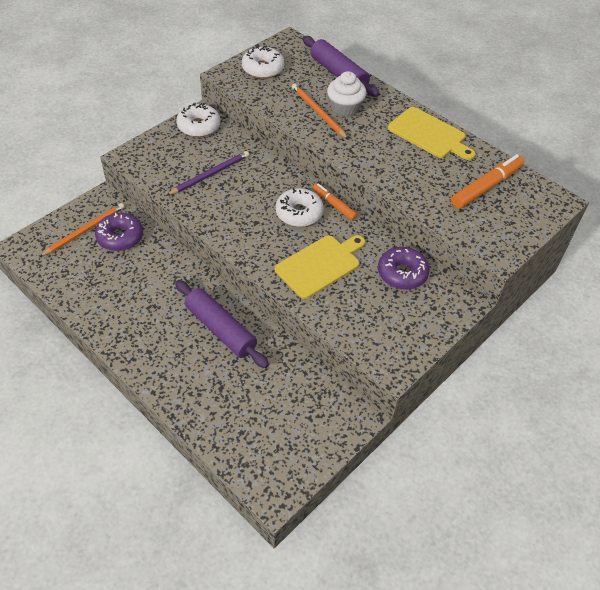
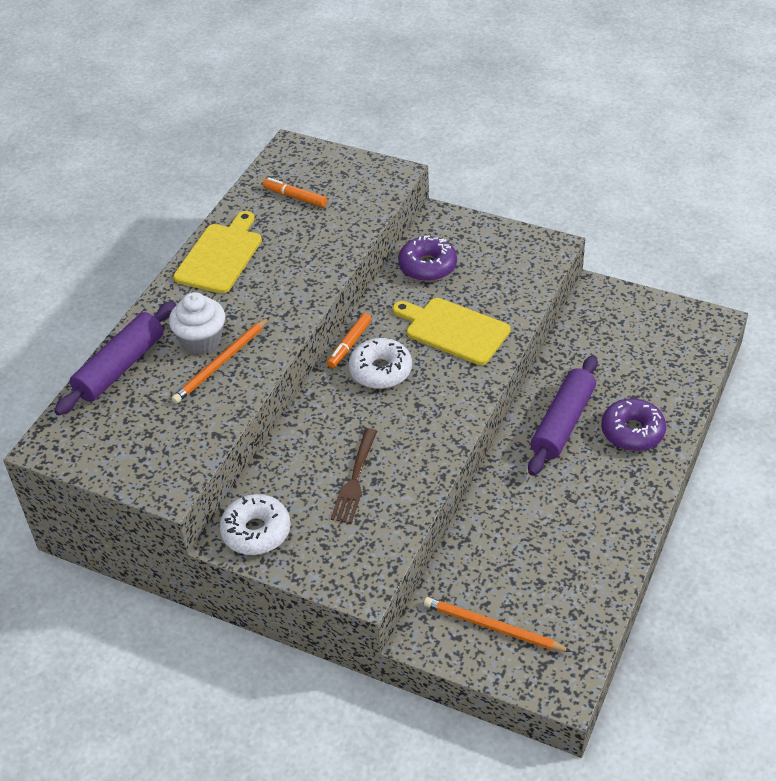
camera: 105 degrees left, 5 degrees down
purple donut [95,213,143,251] -> purple donut moved to [601,398,666,451]
purple pencil [166,151,249,196] -> brown fork [331,428,377,524]
white donut [242,46,285,79] -> none
orange marker [451,154,524,209] -> orange marker [263,178,327,207], size x0.61

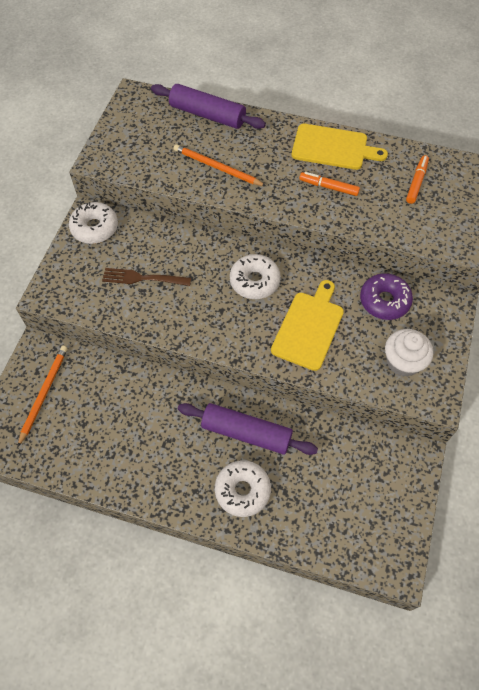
camera: 80 degrees right, 15 degrees up
white cupcake [169,292,225,354] -> white cupcake moved to [385,329,433,377]
orange marker [327,313,372,368] -> orange marker moved to [299,172,360,196]
purple donut [601,398,666,451] -> white donut [215,460,271,517]

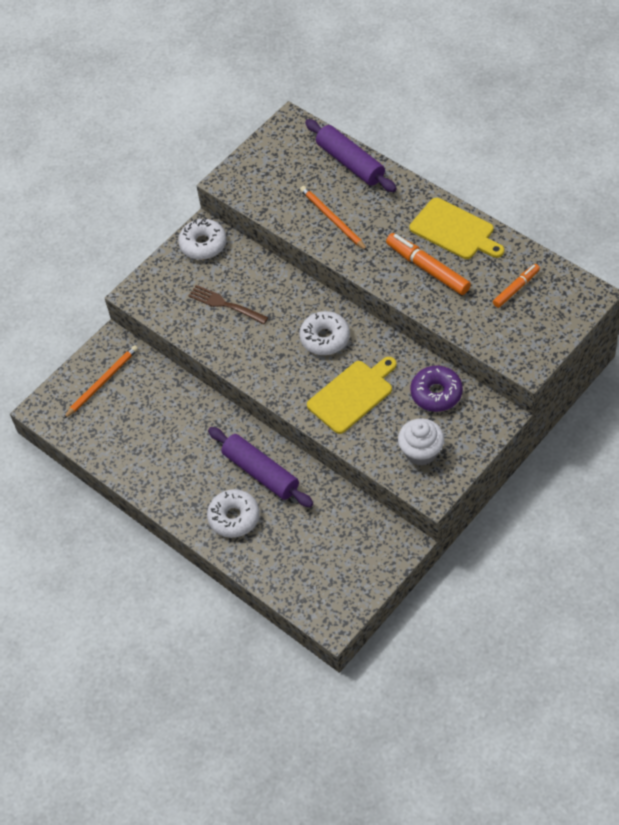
camera: 30 degrees right, 5 degrees down
orange marker [299,172,360,196] -> orange marker [386,233,471,295], size x1.63

